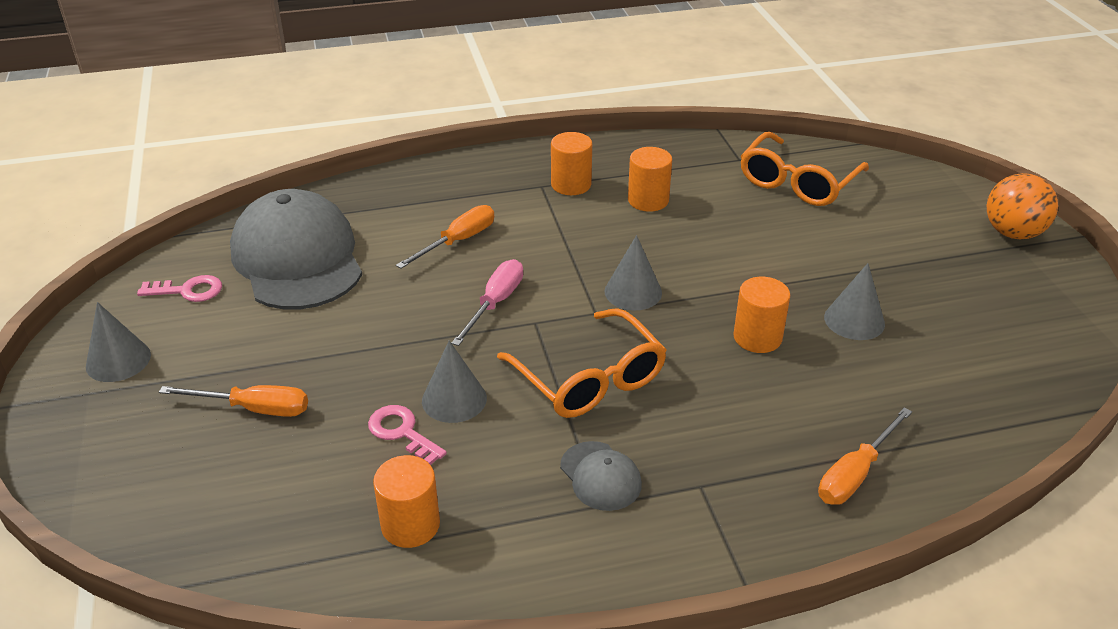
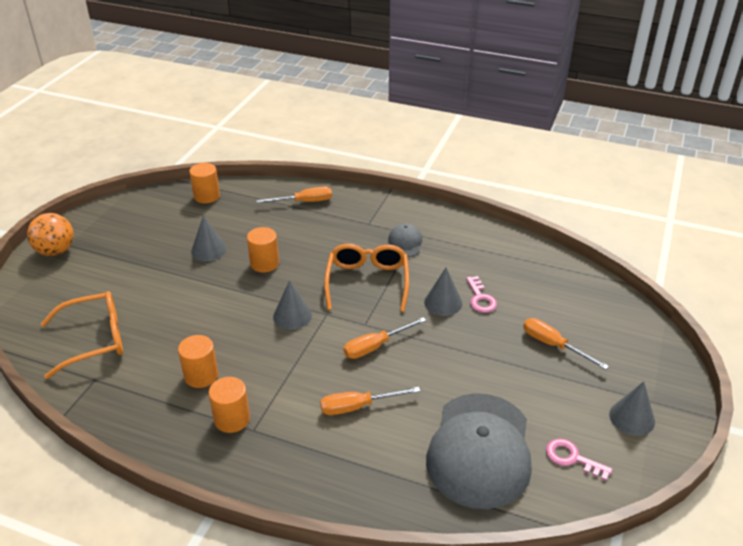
camera: 145 degrees left, 0 degrees up
orange cylinder [373,455,440,548] -> orange cylinder moved to [189,163,220,203]
pink screwdriver [452,259,523,346] -> orange screwdriver [344,317,426,359]

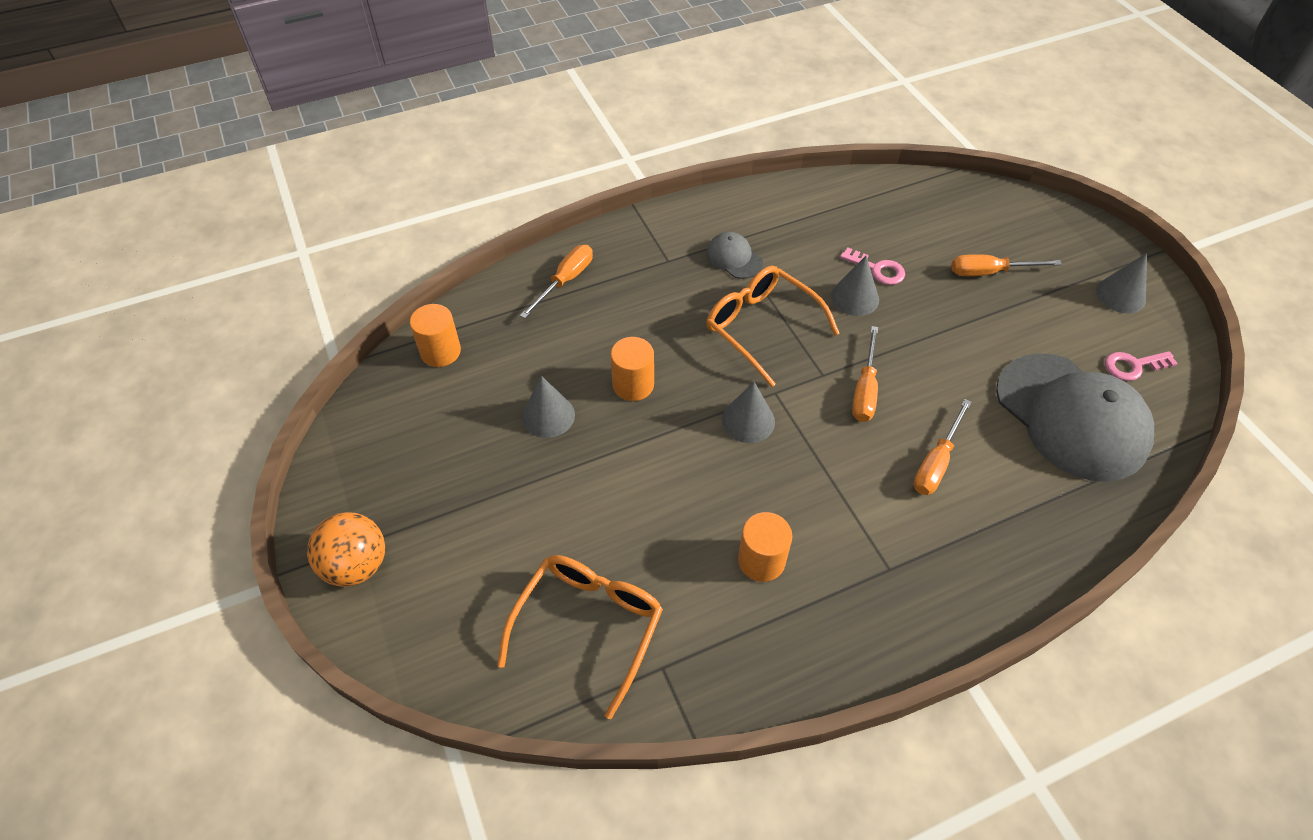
camera: 45 degrees left, 15 degrees up
orange cylinder [209,377,250,433] -> none

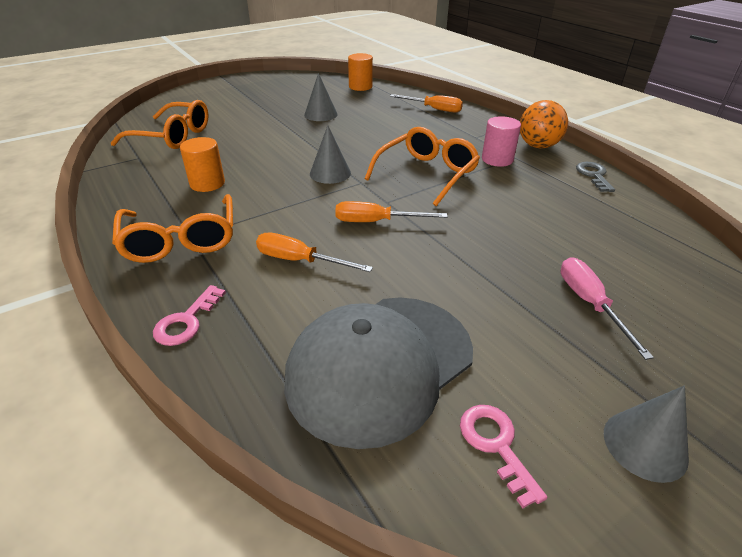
camera: 80 degrees right, 15 degrees down
orange ball [307,512,385,587] -> orange ball moved to [520,100,568,148]
orange cylinder [611,337,654,401] -> none
grey cap [706,232,763,279] -> pink cylinder [482,116,521,167]
grey cone [831,256,879,316] -> none
pink key [840,247,905,285] -> pink key moved to [153,285,226,346]
orange screwdriver [951,254,1062,276] -> pink screwdriver [561,258,654,360]
none -> orange glasses [112,194,233,263]
none -> grey key [576,162,615,192]

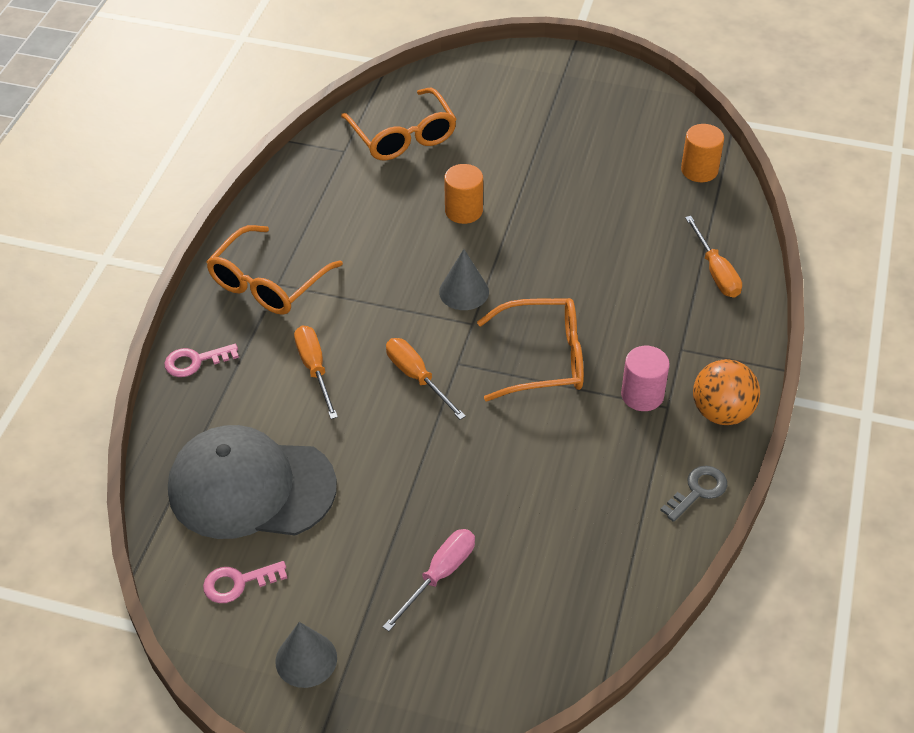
camera: 50 degrees right, 10 degrees up
orange cylinder [180,137,225,192] -> orange cylinder moved to [444,164,483,224]
grey cone [304,73,338,121] -> none
pink key [460,405,547,508] -> pink key turned 135 degrees counterclockwise [203,561,287,603]

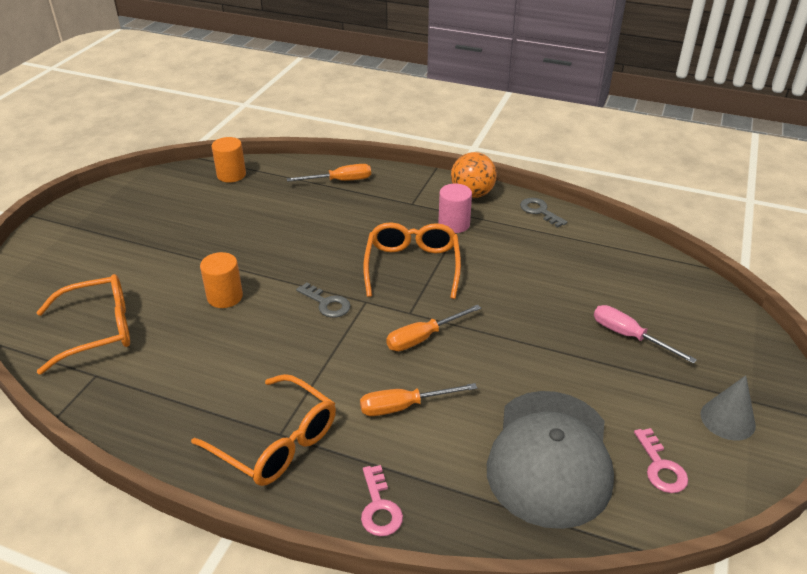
camera: 85 degrees left, 10 degrees down
grey cone [439,249,489,310] -> grey key [296,282,351,318]

